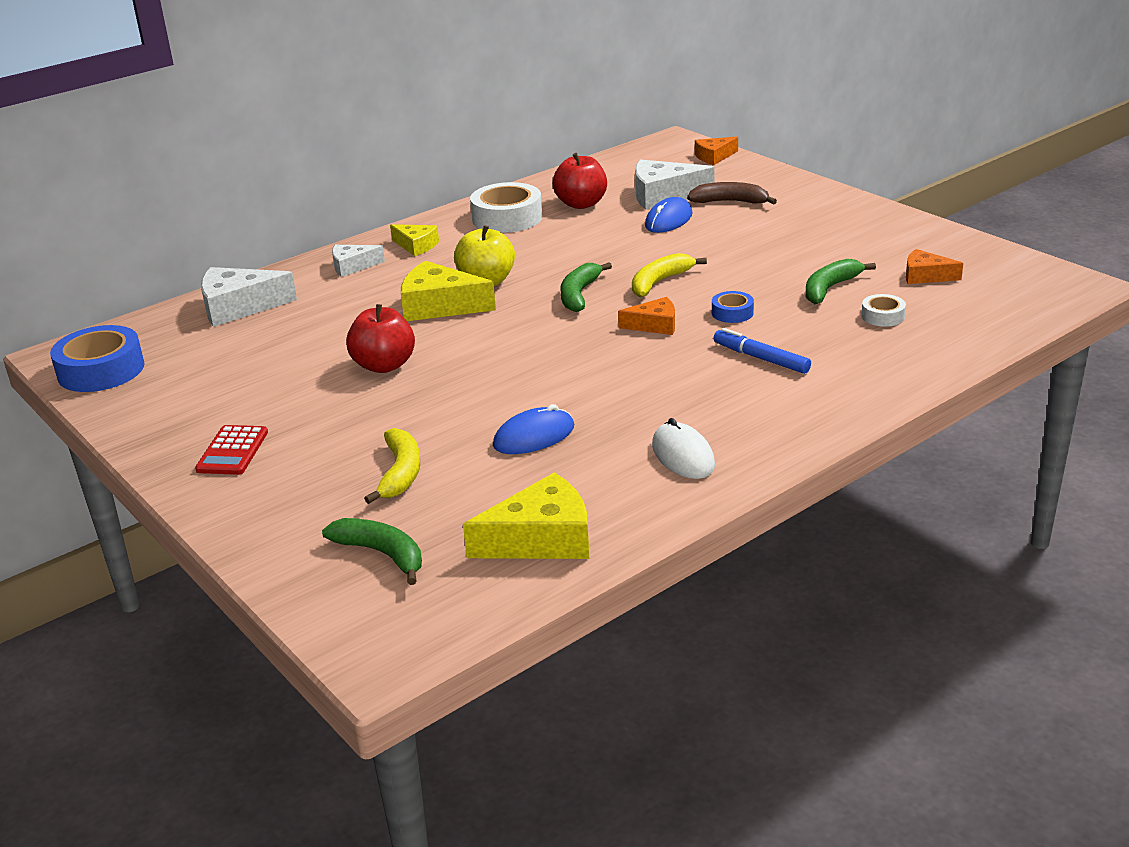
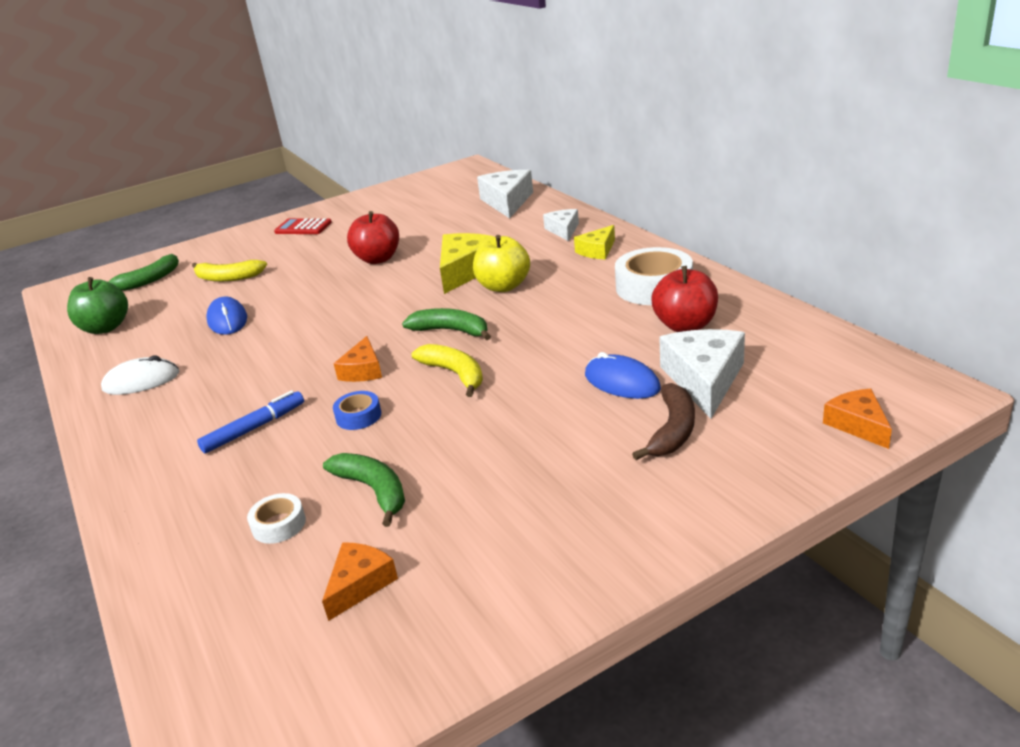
camera: 100 degrees right, 0 degrees up
blue tape [50,325,145,392] -> none
yellow cheese [463,472,589,559] -> green apple [67,277,128,334]

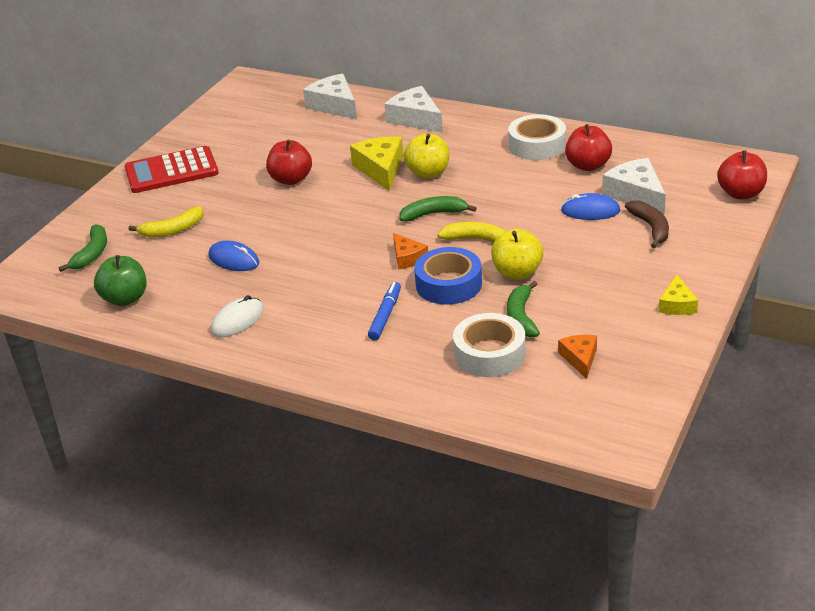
camera: 35 degrees left, 5 degrees up
white tape [247,493,306,544] -> white tape [453,313,526,377], size x1.98
red calculator [274,218,332,234] -> red calculator [125,146,219,193], size x1.81
green banana [323,453,405,527] -> green banana turned 105 degrees counterclockwise [507,281,540,338]
blue tape [333,391,381,430] -> blue tape [414,247,482,305], size x1.98
white cheese [543,209,579,241] -> white cheese [384,86,443,133], size x1.69
yellow cheese [574,225,615,259] -> yellow cheese moved to [659,275,698,315]
orange cheese [823,389,892,449] -> red apple [717,150,767,199]
none -> yellow apple [491,229,543,279]

